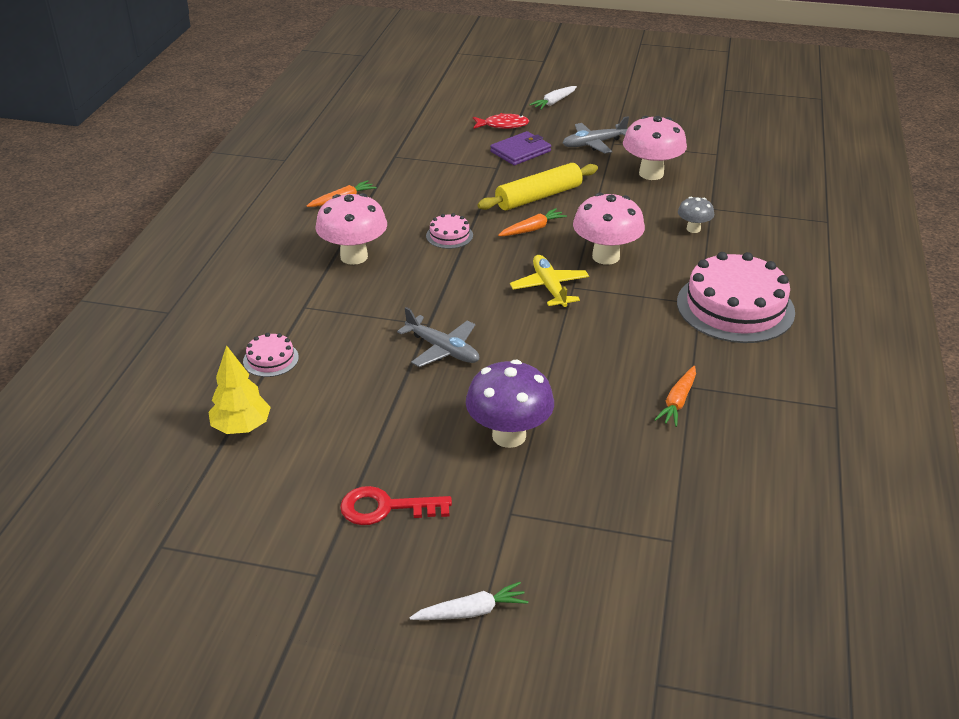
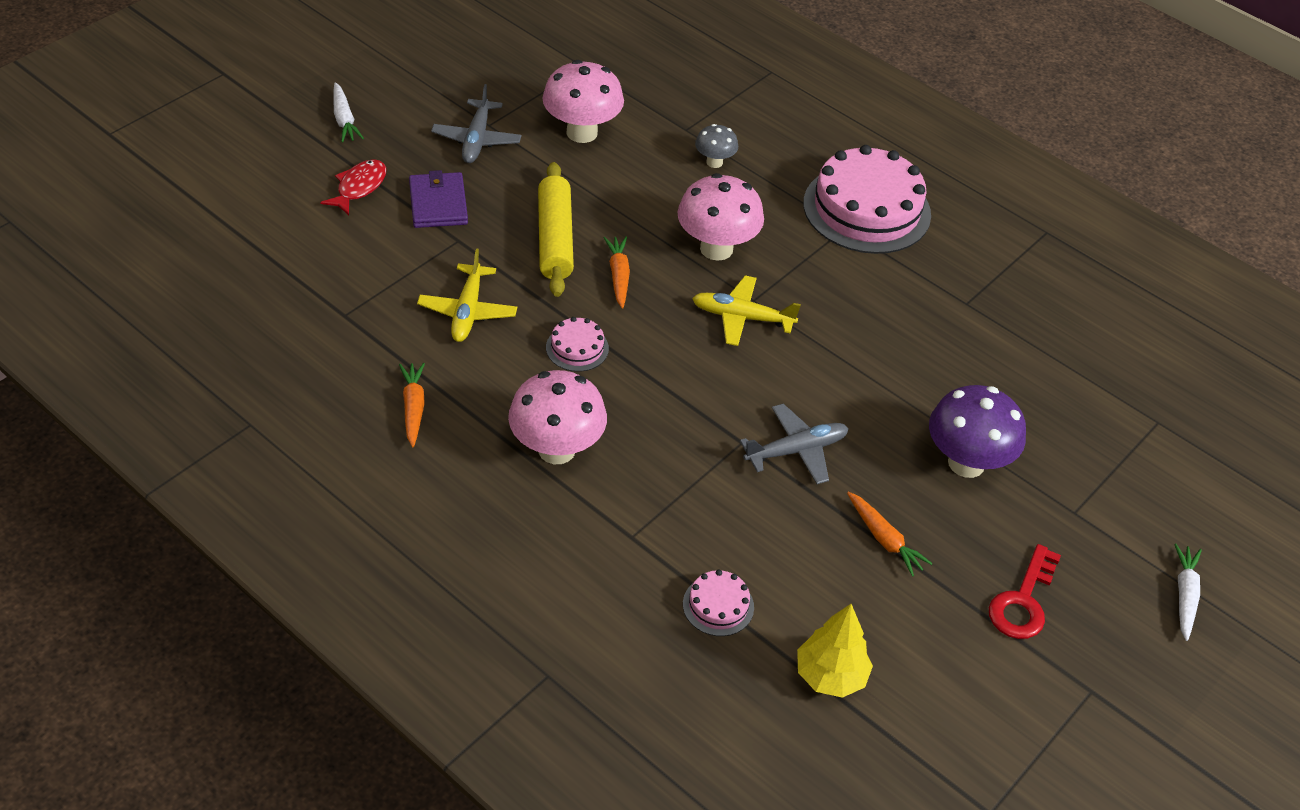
camera: 65 degrees left, 10 degrees up
orange carrot [654,366,696,427] -> orange carrot moved to [847,492,933,577]
none -> yellow plane [417,248,517,342]

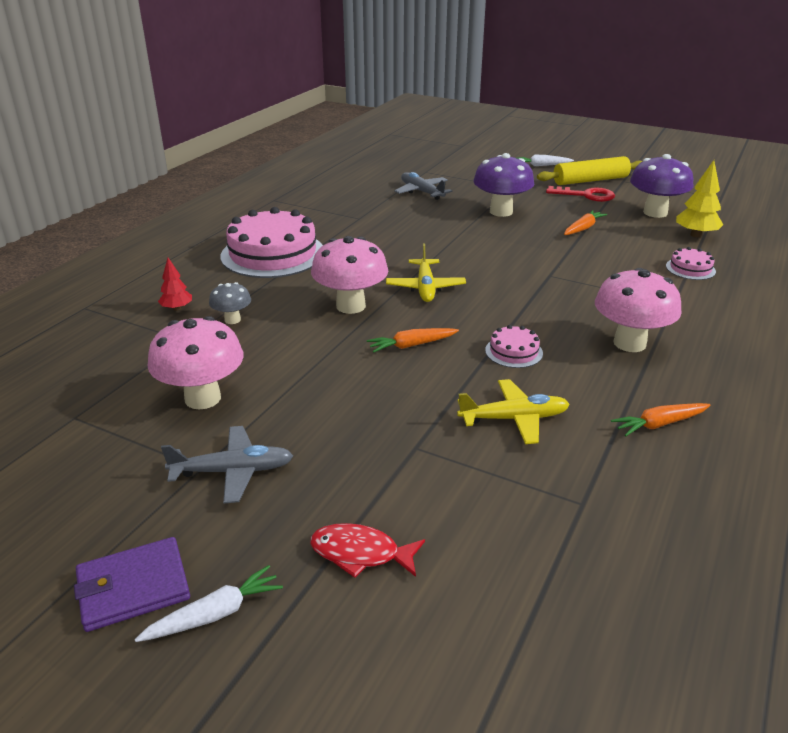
camera: 100 degrees left, 15 degrees down
purple wallet [409,170,468,228] -> purple wallet moved to [74,537,190,632]
yellow rolling pin [538,162,574,297] -> yellow rolling pin moved to [537,156,642,185]
grey plane [740,404,849,484] -> grey plane moved to [394,172,453,200]
none -> red tree [158,258,192,311]
none -> purple mushroom [630,154,694,218]

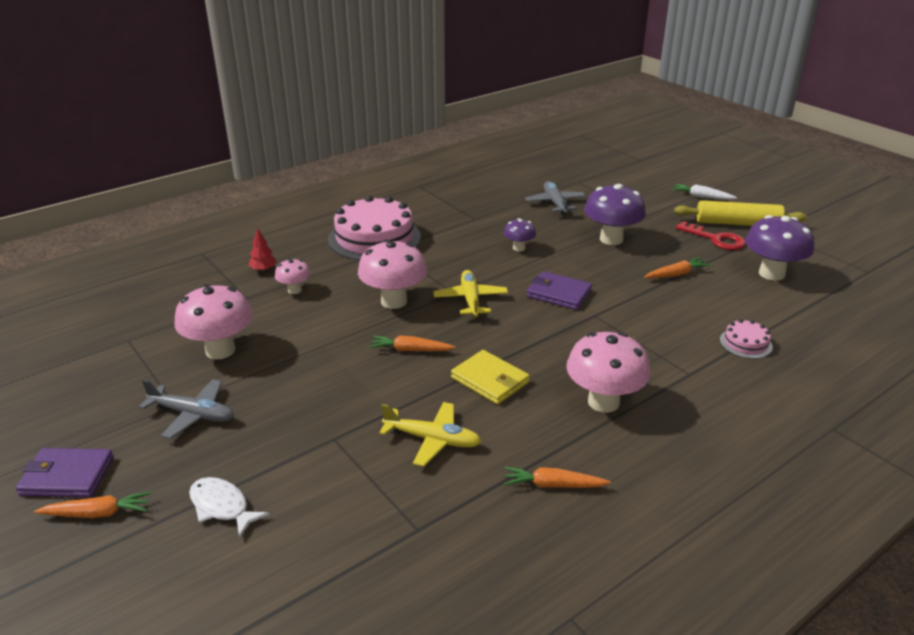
camera: 25 degrees right, 0 degrees up
white carrot [135,565,283,642] -> orange carrot [34,492,151,518]
grey mushroom [209,282,251,324] -> pink mushroom [275,258,311,294]
red fish [310,523,425,578] -> white fish [189,477,270,538]
yellow plane [386,244,466,302] -> yellow plane turned 150 degrees clockwise [433,270,508,317]
pink cake [485,325,543,368] -> yellow wallet [451,350,530,404]
yellow tree [676,160,723,237] -> none
none -> purple mushroom [504,218,536,251]
none -> purple wallet [527,271,592,310]

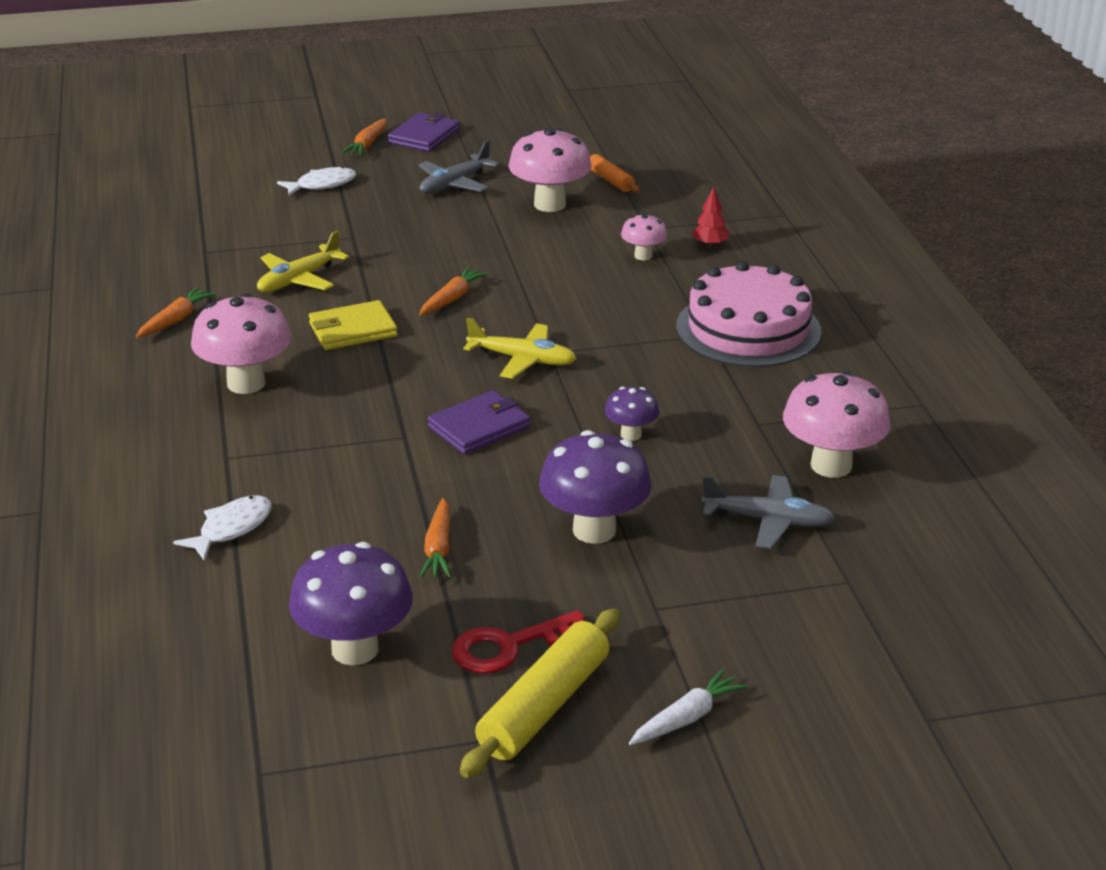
camera: 115 degrees right, 0 degrees up
pink mushroom [358,239,427,309] -> pink mushroom moved to [783,371,890,478]
pink cake [720,319,773,359] -> white fish [173,495,272,561]
none -> orange rolling pin [589,154,640,193]

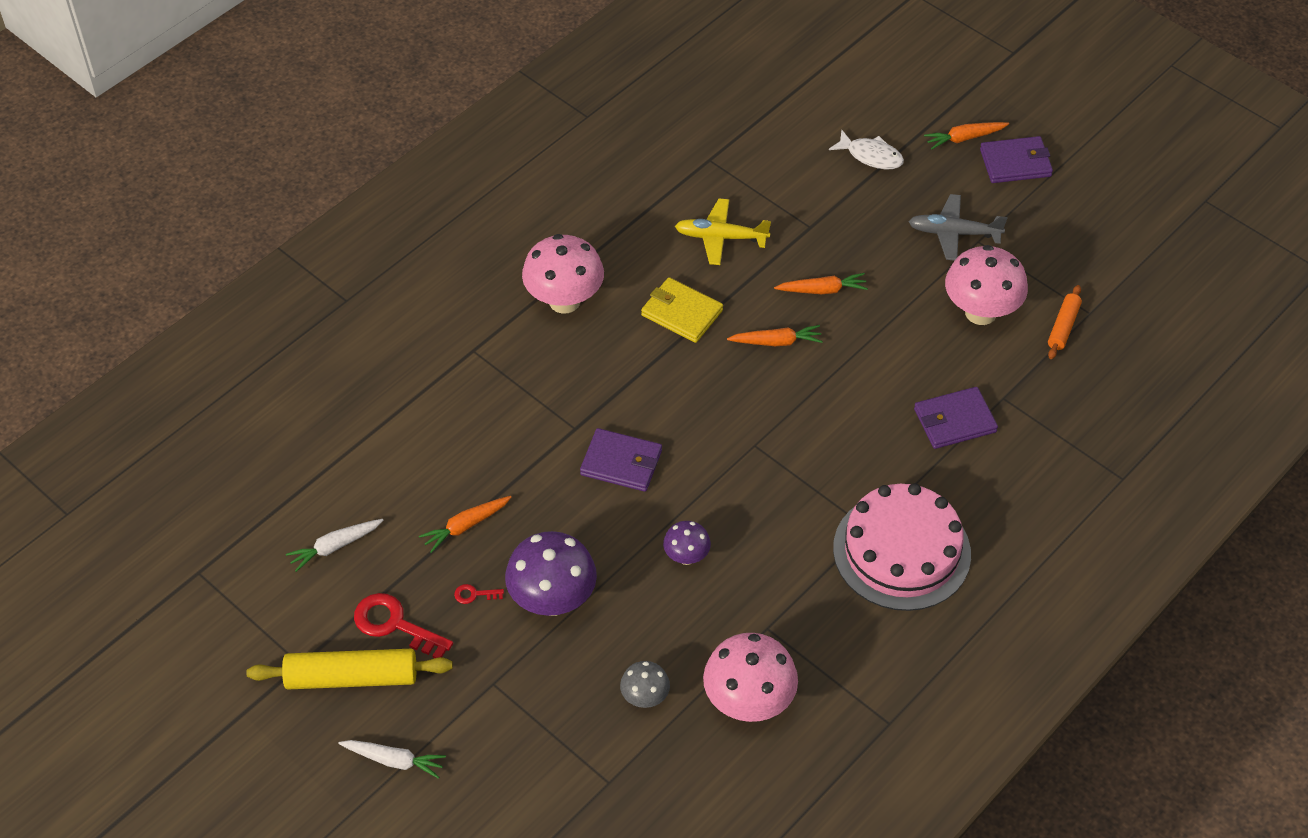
camera: 55 degrees right, 20 degrees up
orange carrot [136,287,216,338] -> orange carrot moved to [774,273,868,294]
white fish [173,495,272,561] -> none
purple mushroom [289,542,413,665] -> white carrot [286,519,383,572]
yellow plane [463,318,576,379] -> none
pink mushroom [621,214,667,260] -> purple wallet [914,387,998,449]
red tree [692,186,729,247] -> none
grey plane [702,475,835,549] -> grey mushroom [620,661,670,708]
none -> red key [454,584,504,604]

